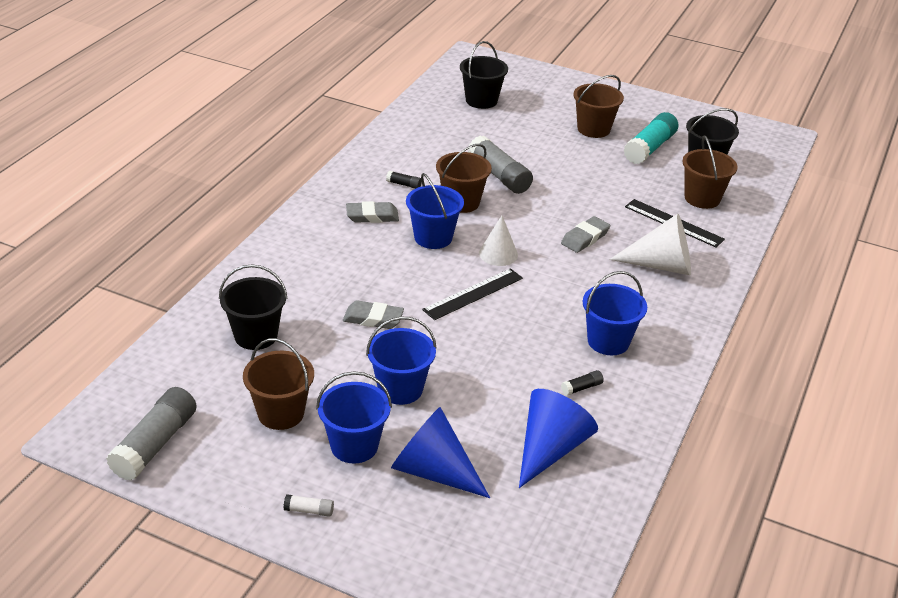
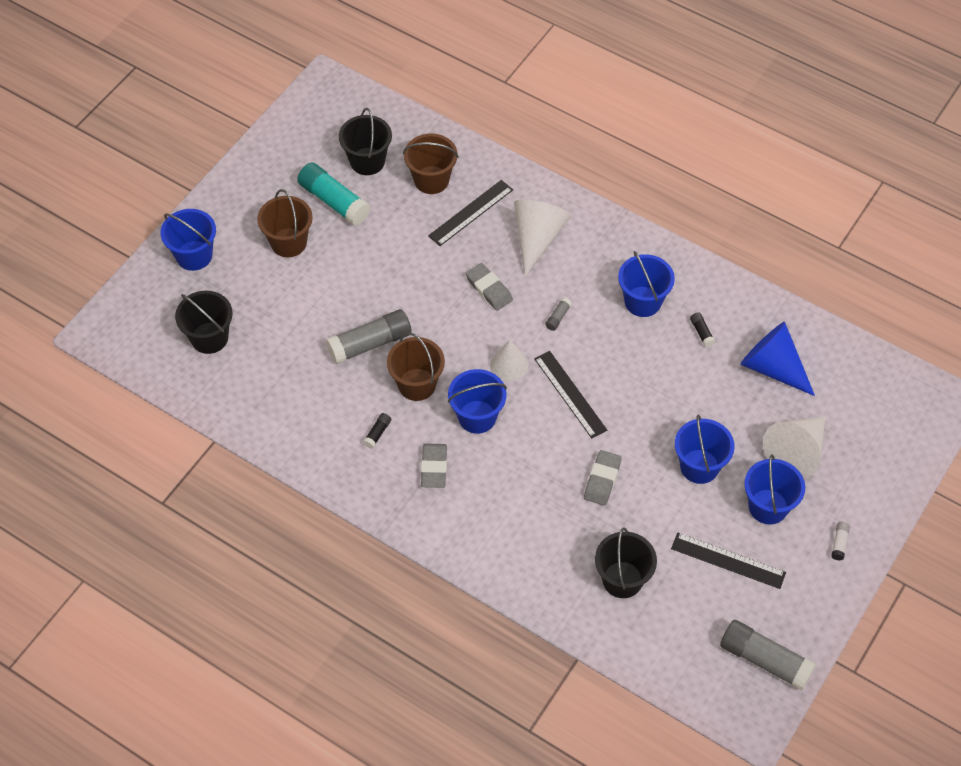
camera: 80 degrees left, 20 degrees up
brown bucket [243,338,314,430] -> black ruler [671,533,786,589]
blue cone [391,407,490,498] -> white cone [763,417,826,478]
none -> blue bucket [161,209,216,271]
none -> grey glue stick [545,298,572,331]

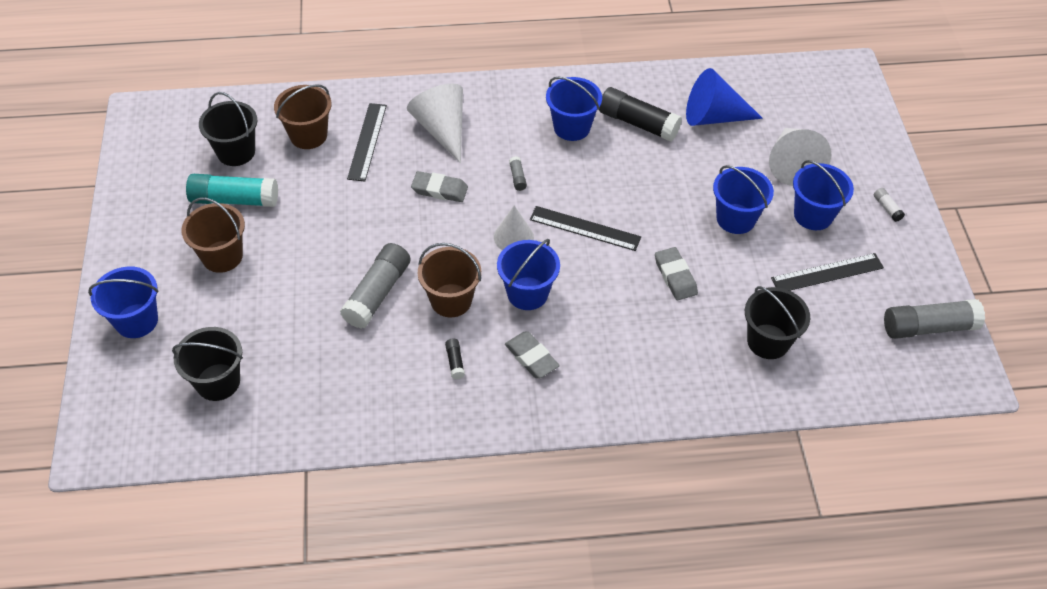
camera: 40 degrees left, 5 degrees down
black glue stick [690,312,715,347] -> black glue stick [599,87,682,142], size x2.31

